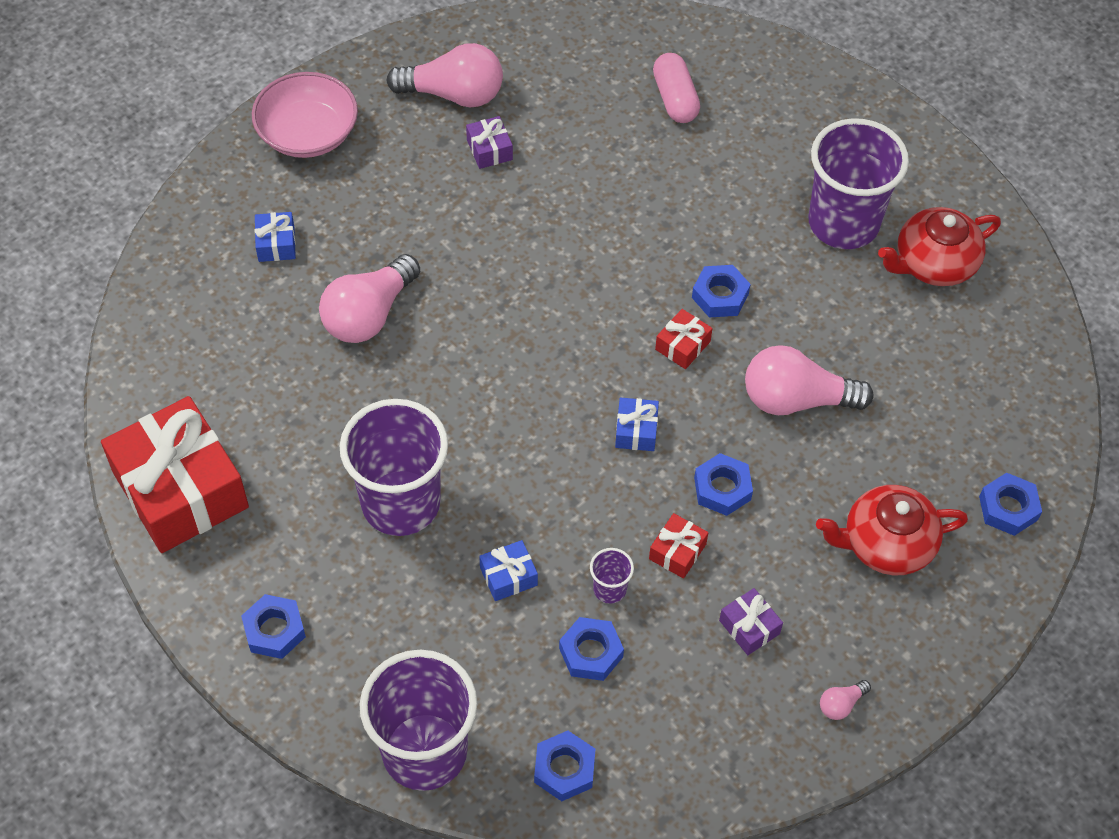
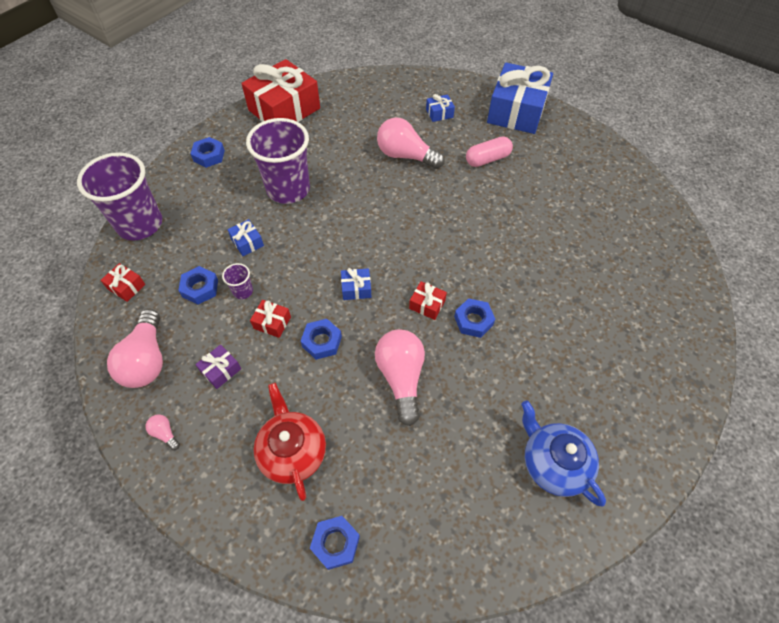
camera: 80 degrees right, 0 degrees up
pink bowl [252,72,358,158] -> blue gift [487,63,553,134]
pink light bulb [386,43,503,107] -> pink light bulb moved to [107,309,163,388]
purple gift [466,116,513,169] -> none
blue nut [534,730,595,801] -> red gift [100,263,145,302]
pink capsule [653,53,700,123] -> pink capsule moved to [466,136,513,167]
purple cup [809,118,909,249] -> none
red teapot [878,207,1001,286] -> blue teapot [521,400,606,506]

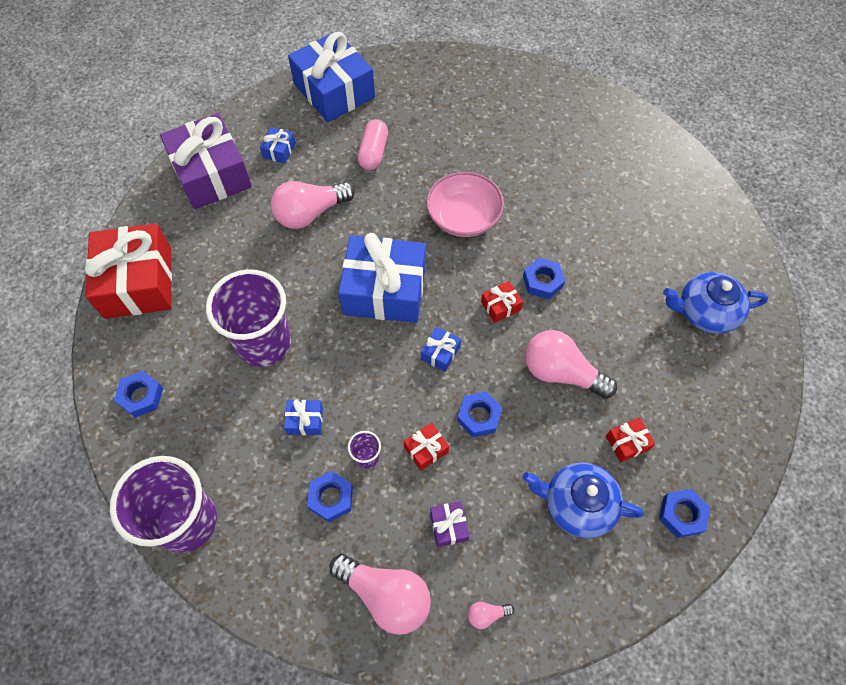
camera: 55 degrees left, 5 degrees up
red gift [100,263,145,302] -> red gift moved to [606,417,655,462]
red teapot [253,383,326,501] -> blue teapot [523,462,644,538]
none -> purple gift [160,113,252,209]
none -> blue gift [338,233,426,323]
none -> pink bowl [426,172,504,237]

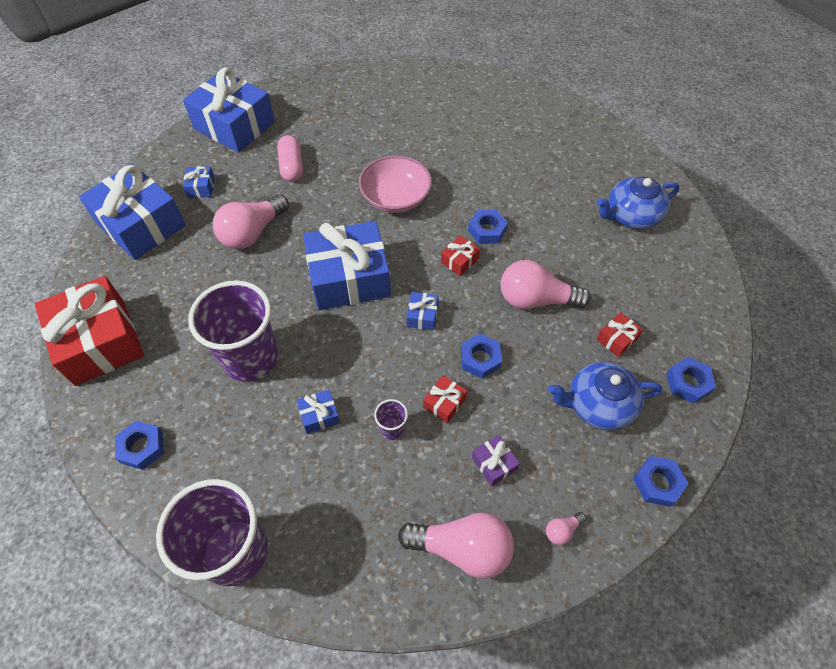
camera: 20 degrees left, 5 degrees down
purple gift [160,113,252,209] -> blue gift [79,164,186,260]
blue nut [307,471,353,522] -> blue nut moved to [633,456,688,507]

